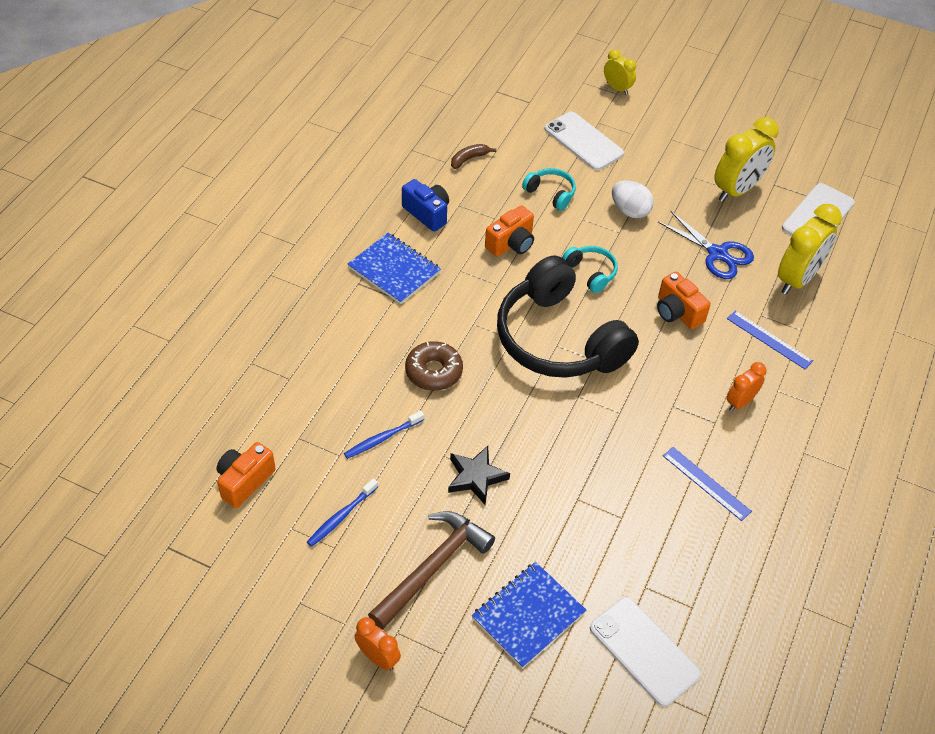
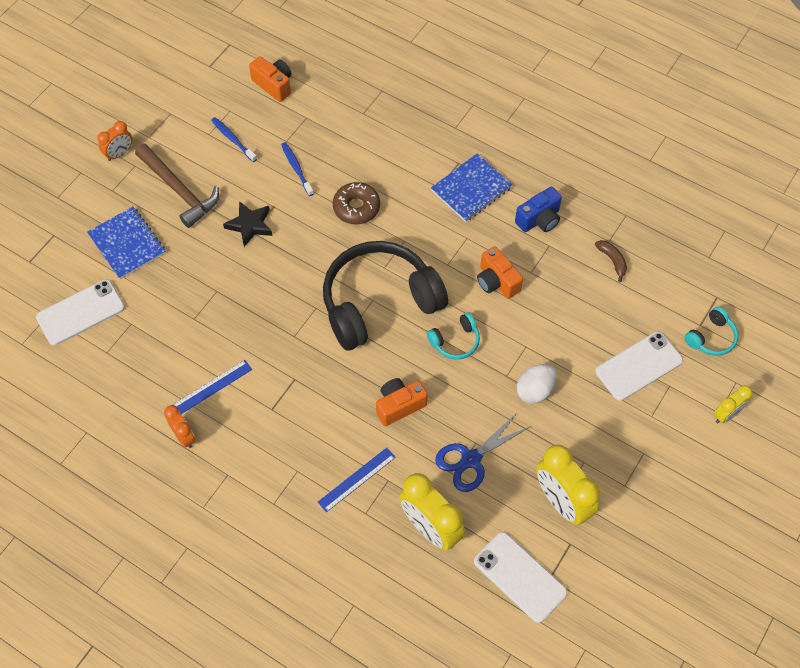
camera: 100 degrees right, 10 degrees up
turquoise headphones [522,168,576,211] -> turquoise headphones moved to [685,307,738,356]
orange clock [727,362,766,411] -> orange clock moved to [164,405,195,448]

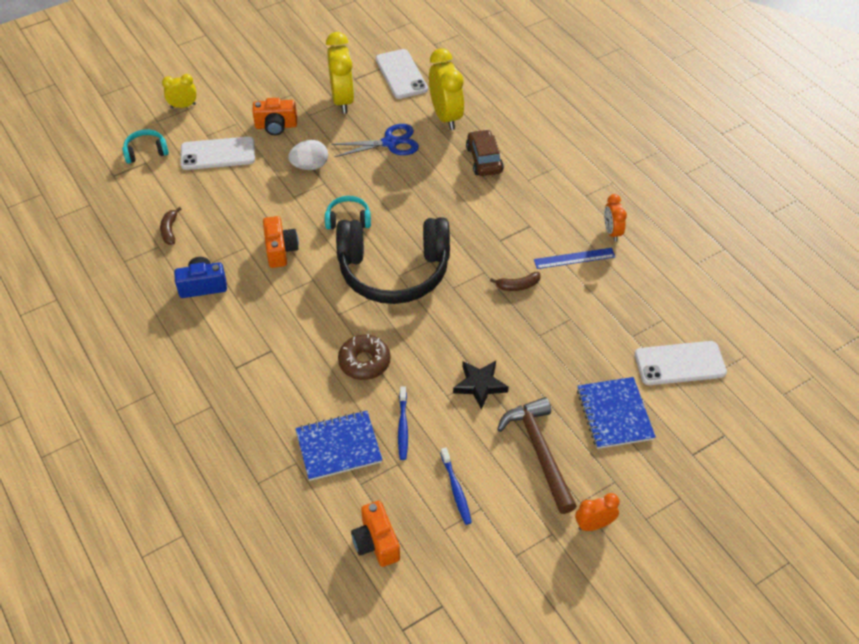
camera: 155 degrees left, 10 degrees down
blue ruler [318,448,396,512] -> brown car [466,129,504,176]
orange camera [376,378,428,426] -> orange camera moved to [252,98,297,135]
blue notebook [431,154,512,222] -> blue notebook moved to [295,411,382,481]
none -> brown banana [490,272,540,291]

